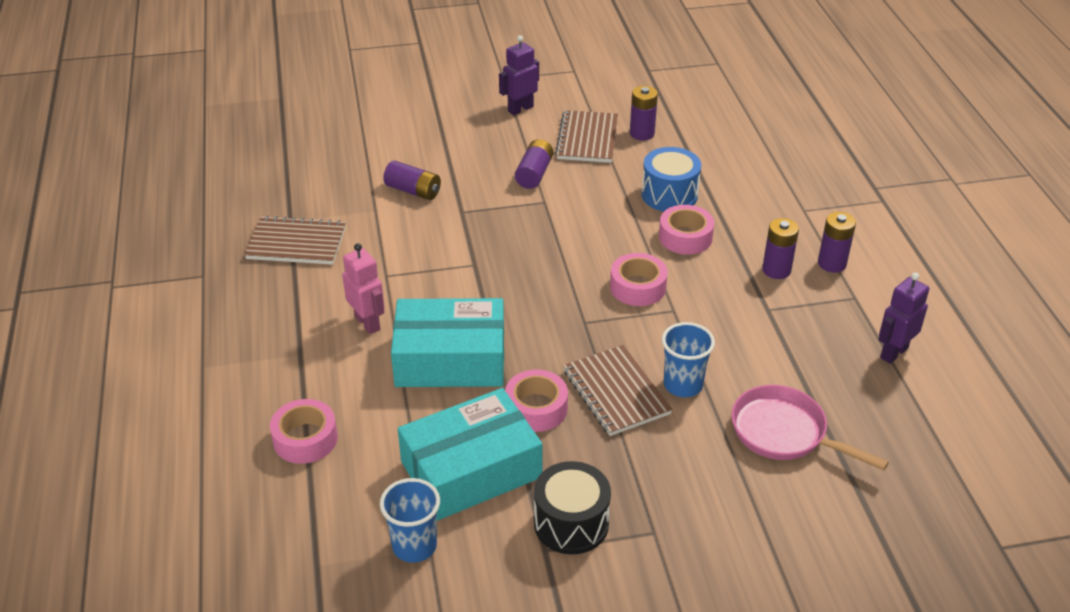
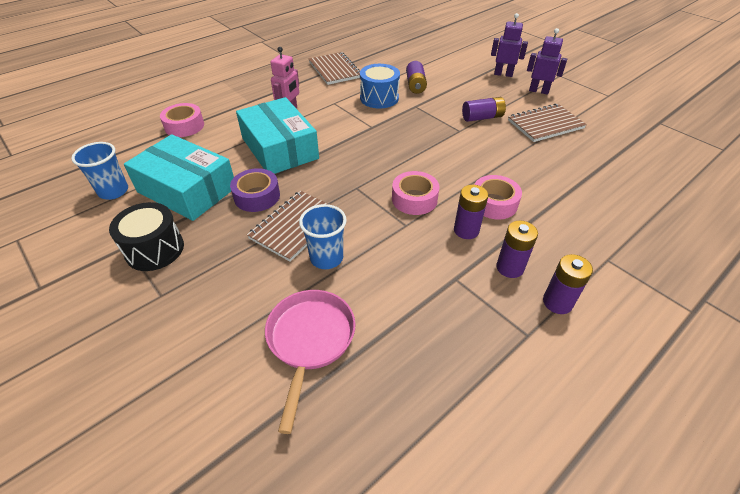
camera: 60 degrees right, 5 degrees up
pink tape [505,369,568,432] -> purple tape [230,168,280,212]
purple battery [630,86,658,140] -> purple battery moved to [454,185,488,239]
blue drum [641,147,701,212] -> blue drum moved to [360,64,400,109]
purple robot [879,272,929,364] -> purple robot moved to [491,13,528,77]

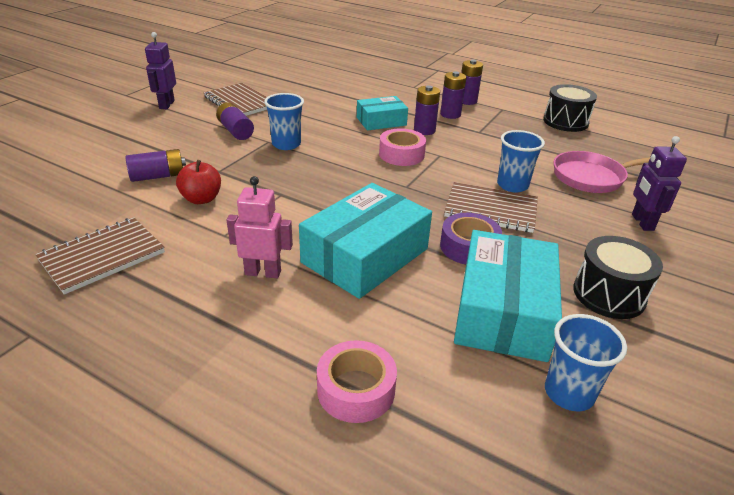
camera: 110 degrees left, 10 degrees down
blue drum [360,64,400,109] -> red apple [176,160,221,204]
pink tape [474,175,522,220] -> turquoise box [357,96,408,130]
purple robot [491,13,528,77] -> purple robot moved to [632,136,687,231]
none -> blue cup [264,93,304,150]
none -> black drum [543,84,597,132]

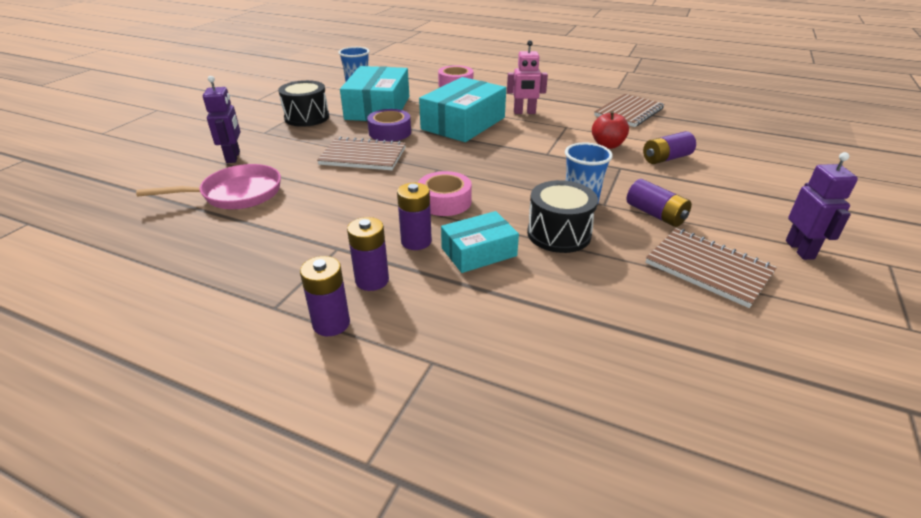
camera: 175 degrees right, 0 degrees up
blue cup [497,130,545,193] -> none
black drum [543,84,597,132] -> black drum moved to [527,180,598,253]

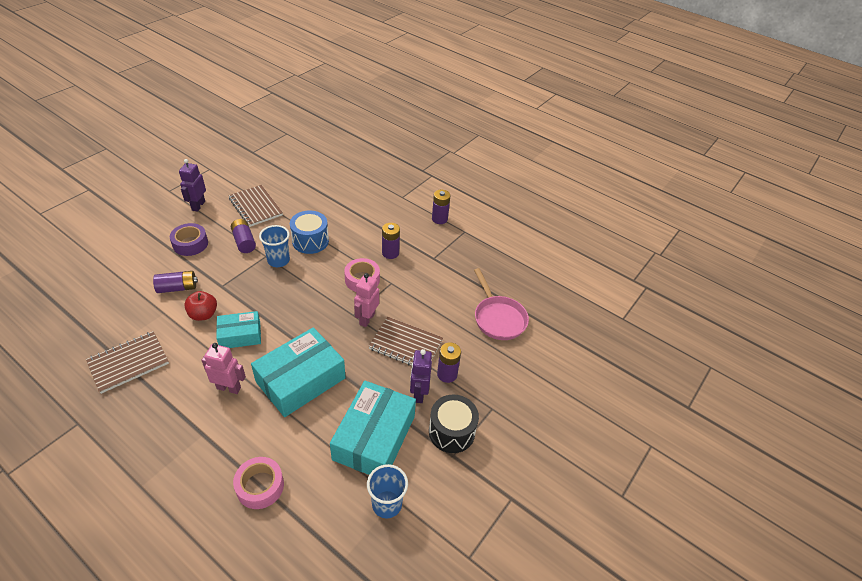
camera: 170 degrees left, 10 degrees up
pink pan [136,164,281,209] -> pink pan turned 105 degrees counterclockwise [474,268,529,340]
purple robot [203,76,240,163] -> purple robot moved to [410,349,432,403]
purple battery [347,217,389,291] -> purple battery moved to [437,343,461,383]
purple tape [367,109,411,142] -> purple tape moved to [170,223,208,256]
turquoise box [441,211,519,273] -> turquoise box moved to [216,311,261,348]
black drum [527,180,598,253] -> blue drum [290,210,329,254]
none -> pink robot [354,273,379,327]

